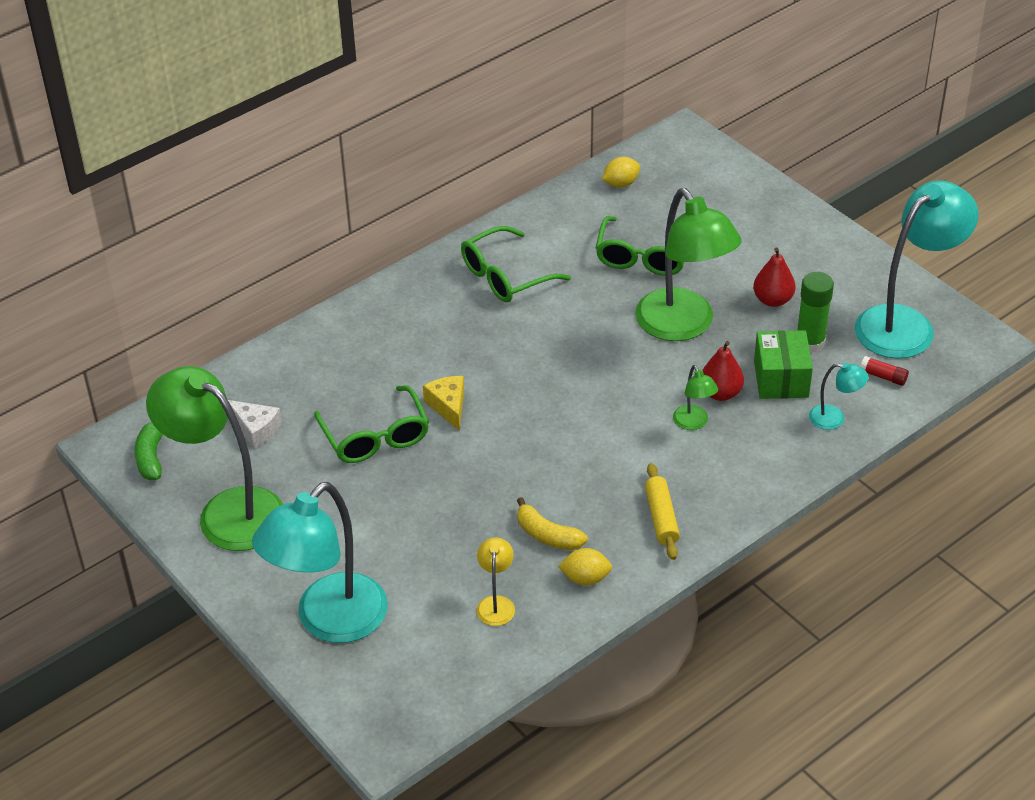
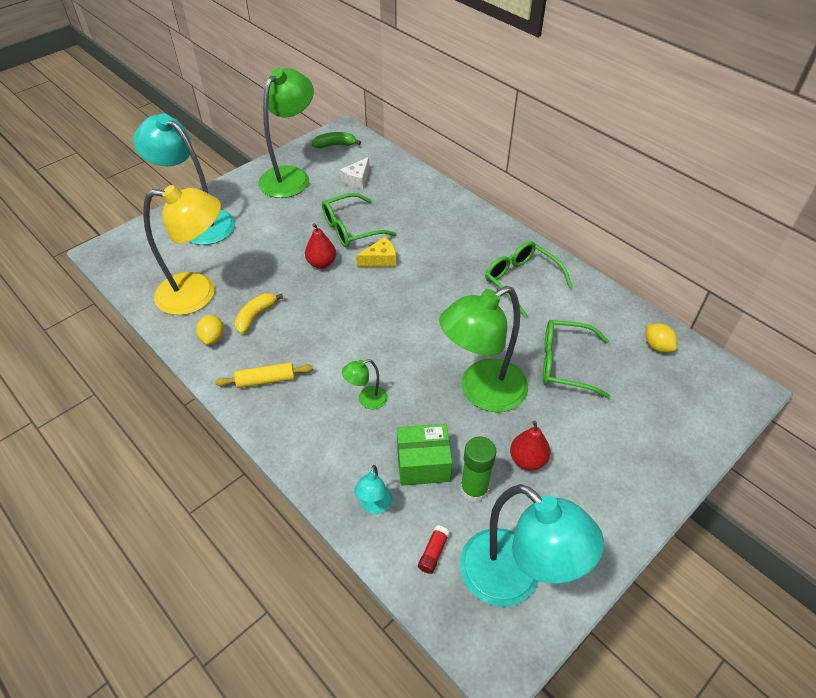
camera: 85 degrees right, 5 degrees up
yellow lamp [477,537,515,626] -> yellow lamp [143,185,221,315], size x2.32
red pear [703,341,744,401] -> red pear moved to [305,223,336,269]

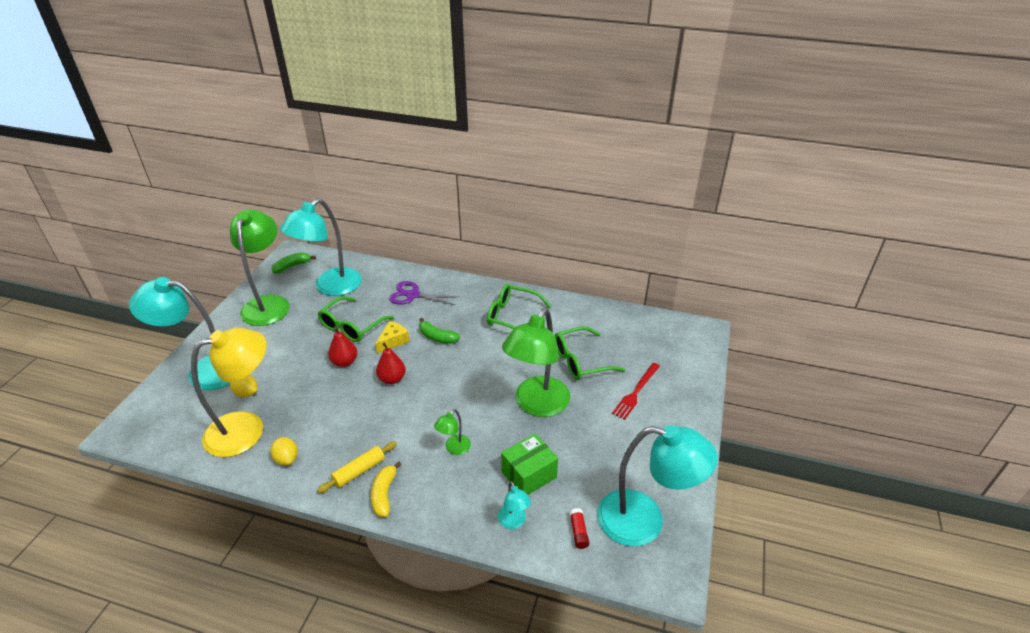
camera: 30 degrees left, 10 degrees down
yellow banana [234,293,283,334] -> yellow banana moved to [371,461,402,517]
white cheese [340,157,369,189] -> turquoise lamp [280,198,362,296]
green glue stick [460,436,496,502] -> none
red pear [510,421,550,470] -> red pear moved to [376,342,406,384]
yellow lemon [646,323,677,353] -> yellow lemon moved to [230,375,258,397]
none -> purple scissors [389,281,459,305]
none -> green banana [419,318,460,344]
none -> red fork [612,363,660,420]

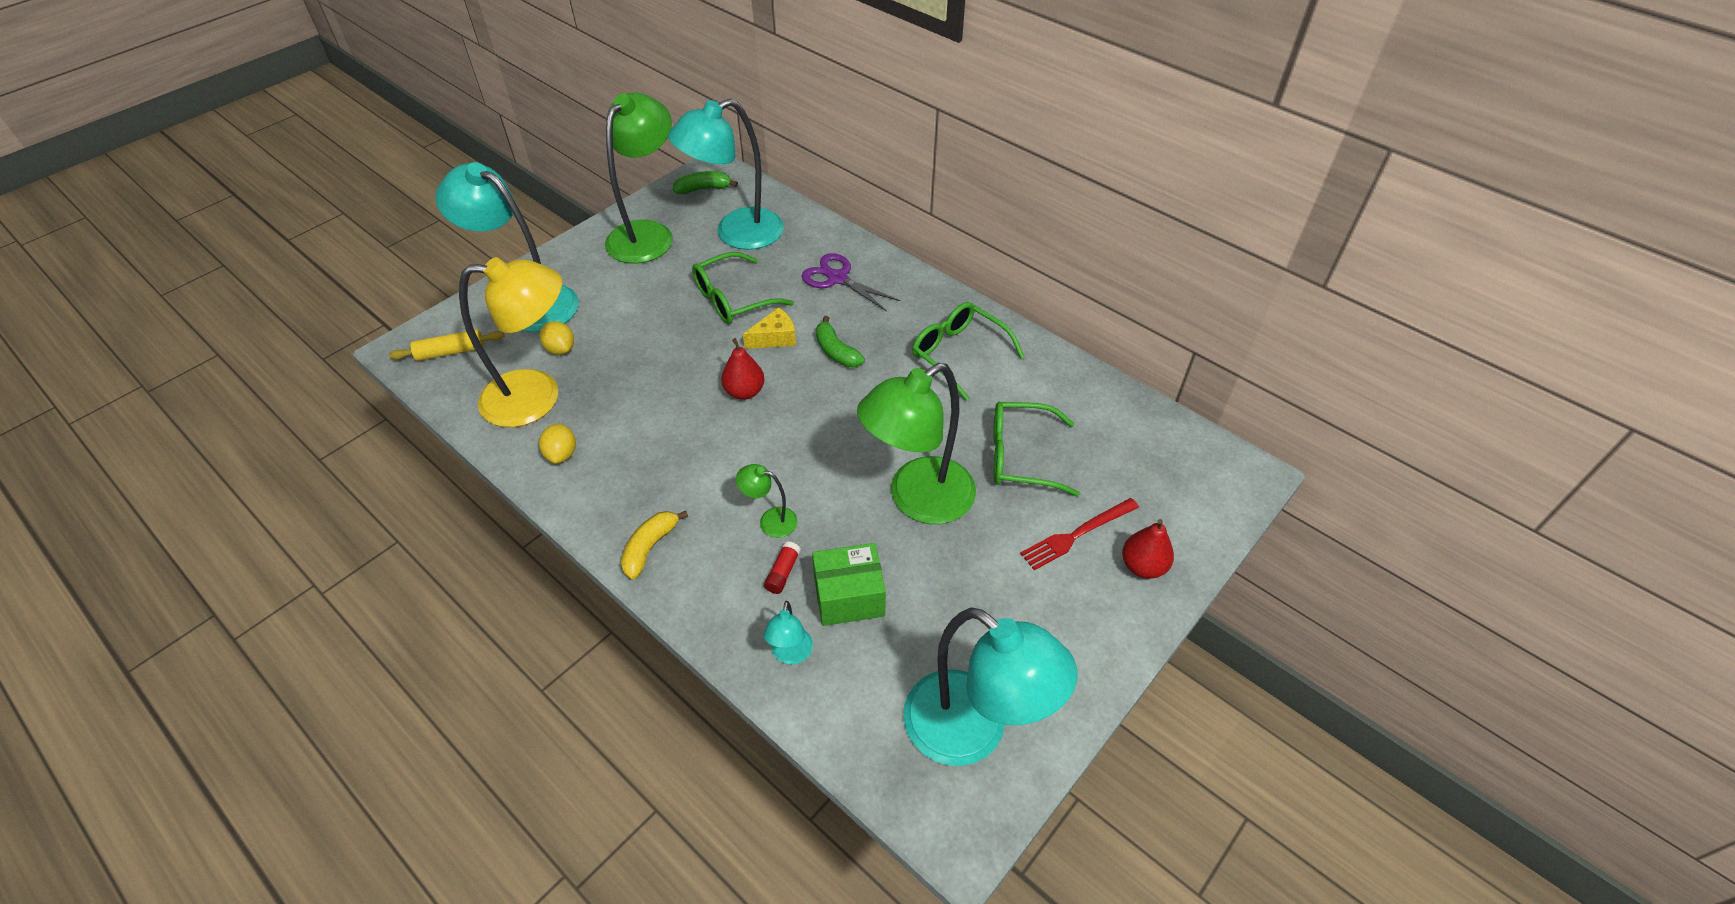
camera: 25 degrees right, 10 degrees up
yellow rolling pin [317,441,397,493] -> yellow rolling pin moved to [389,329,504,361]
red pear [328,327,357,367] -> red pear moved to [1122,519,1174,579]
green lamp [434,409,471,455] -> green lamp turned 45 degrees clockwise [736,464,798,538]
red glue stick [569,508,589,549] -> red glue stick moved to [764,541,801,594]

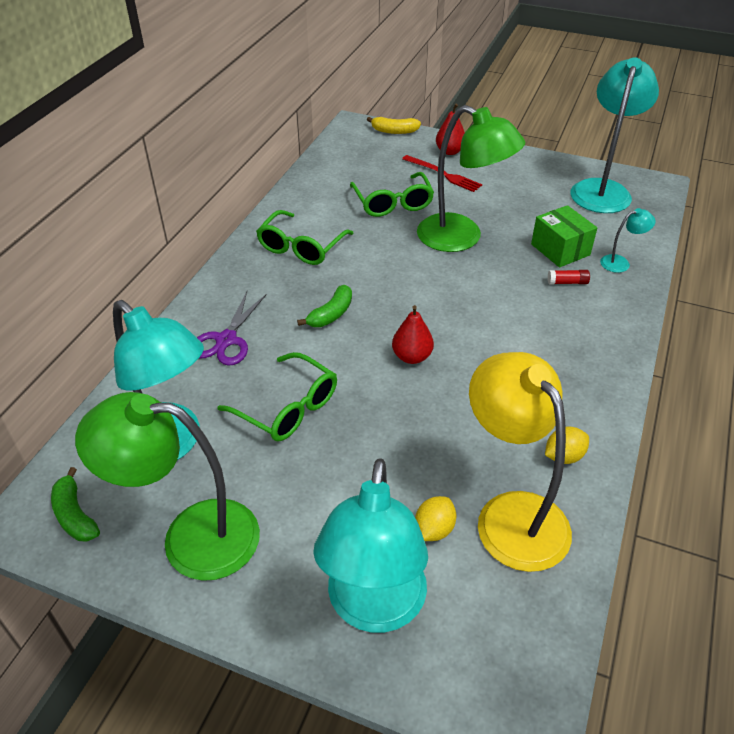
camera: 110 degrees left, 5 degrees down
yellow rolling pin [389,329,504,361] -> none
yellow banana [621,511,688,580] -> yellow banana moved to [367,117,421,134]
green lamp [736,464,798,538] -> none
yellow cheese [743,307,796,349] -> none

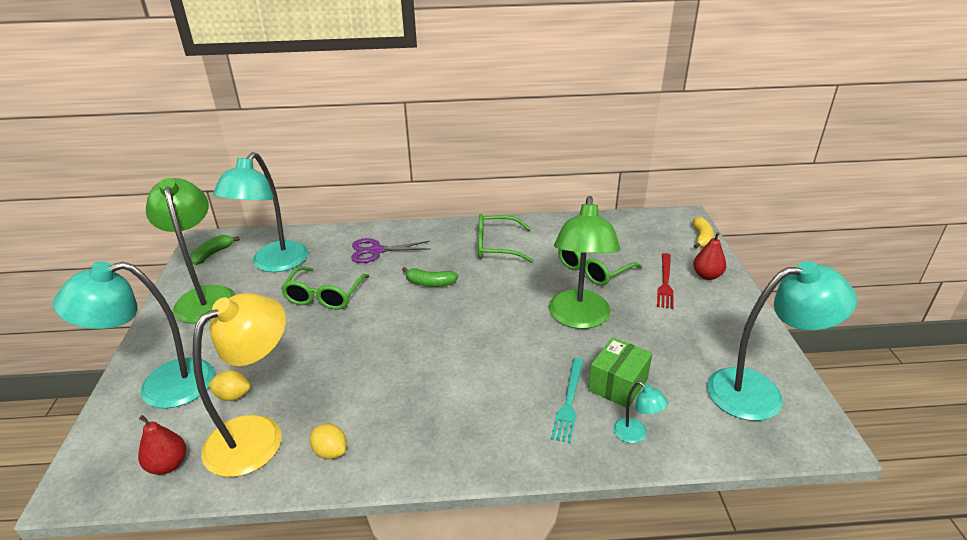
camera: 65 degrees right, 10 degrees down
yellow banana [367,117,421,134] -> yellow banana turned 150 degrees counterclockwise [693,217,714,249]
red pear [392,305,434,364] -> red pear moved to [138,415,186,475]
red glue stick [548,270,590,284] -> turquoise fork [551,358,584,443]

